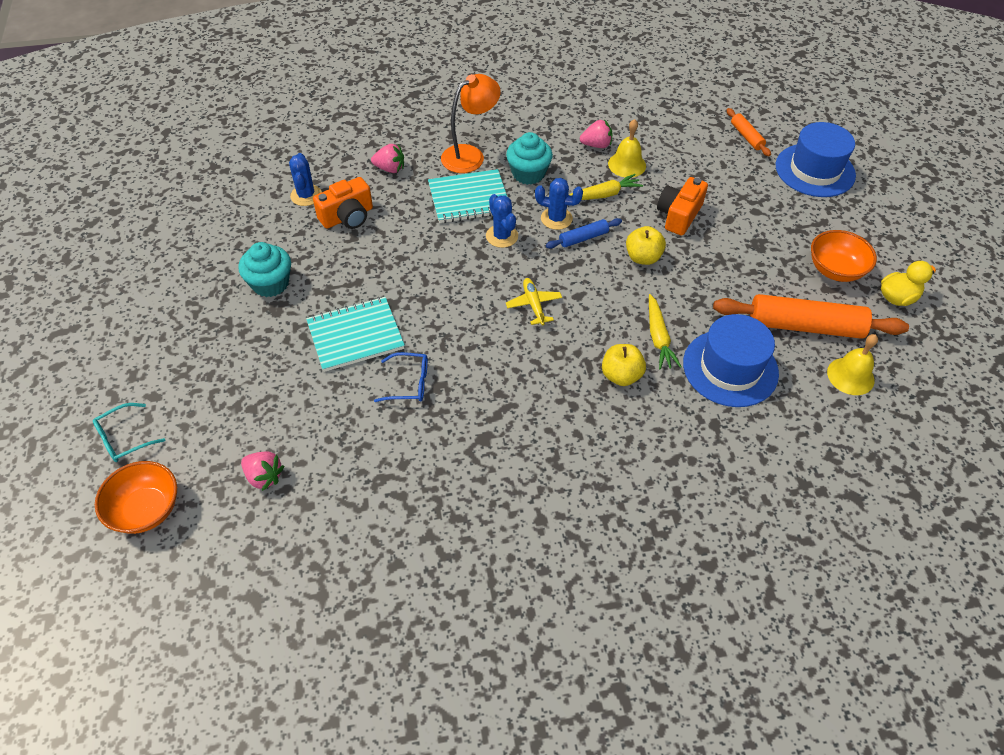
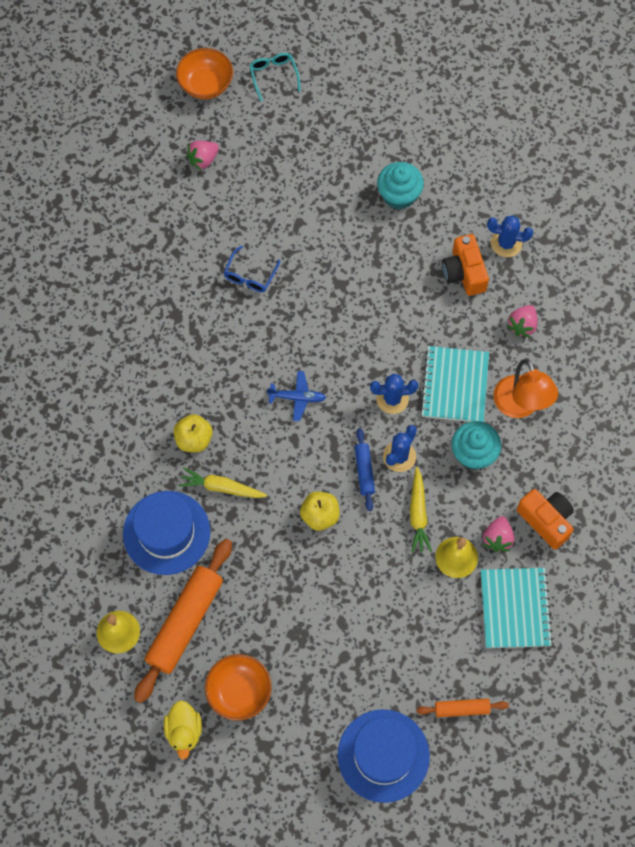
camera: 110 degrees right, 15 degrees up
turquoise notebook [306,297,405,372] -> turquoise notebook moved to [481,568,553,648]
yellow plane [506,278,562,325] -> blue plane [267,371,326,421]
orange camera [657,177,708,236] -> orange camera moved to [517,489,574,549]

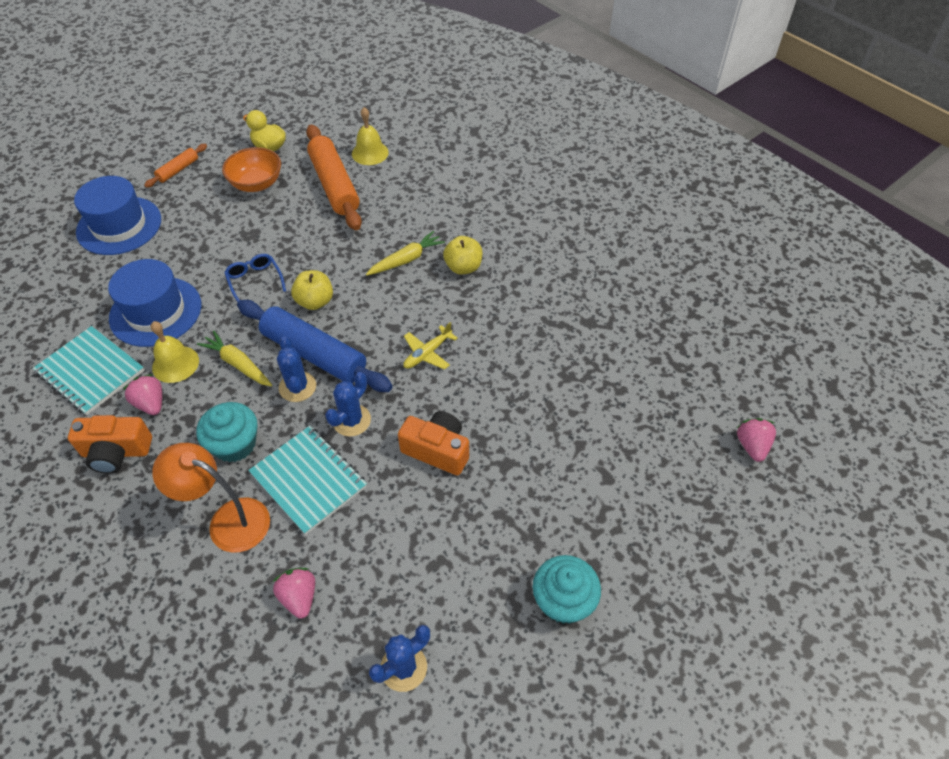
camera: 130 degrees right, 15 degrees down
blue hat [123,491,211,575] -> blue hat moved to [108,259,201,347]
orange bowl [176,48,233,99] -> none
blue glasses [224,246,280,292] -> blue glasses moved to [224,254,286,302]
turquoise glasses [249,53,301,101] -> none
blue plane [267,371,326,421] -> yellow plane [403,322,458,370]
blue rolling pin [355,428,375,511] -> blue rolling pin [237,300,393,392], size x2.04
orange rolling pin [417,698,509,717] -> orange rolling pin moved to [144,144,207,188]
orange camera [442,234,489,296] -> orange camera moved to [398,411,469,475]

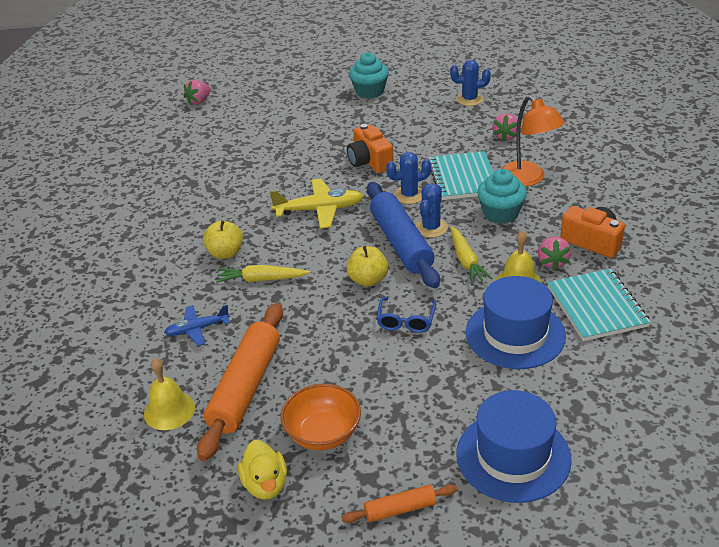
camera: 140 degrees left, 15 degrees down
yellow plane [403,322,458,370] -> yellow plane [269,179,364,229], size x1.61
none -> blue plane [164,305,230,346]

